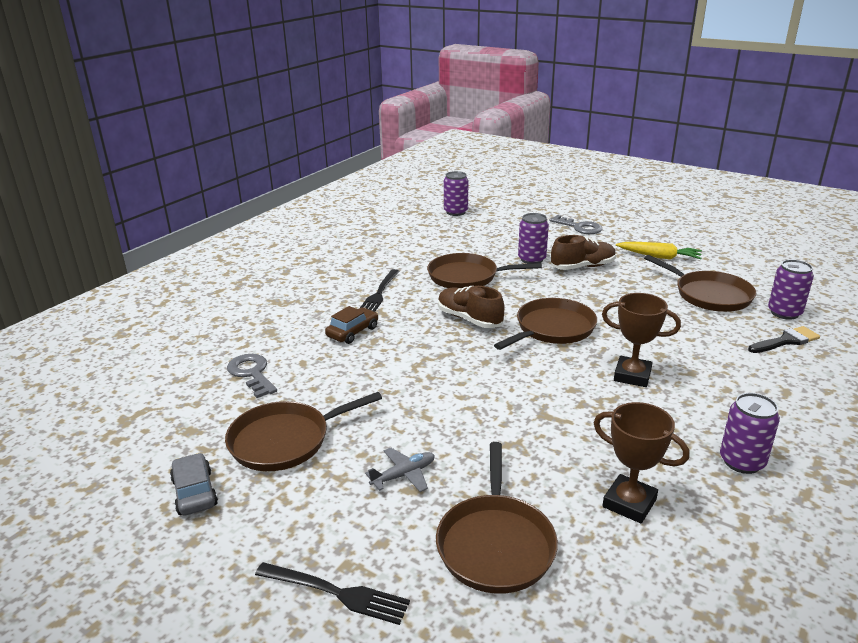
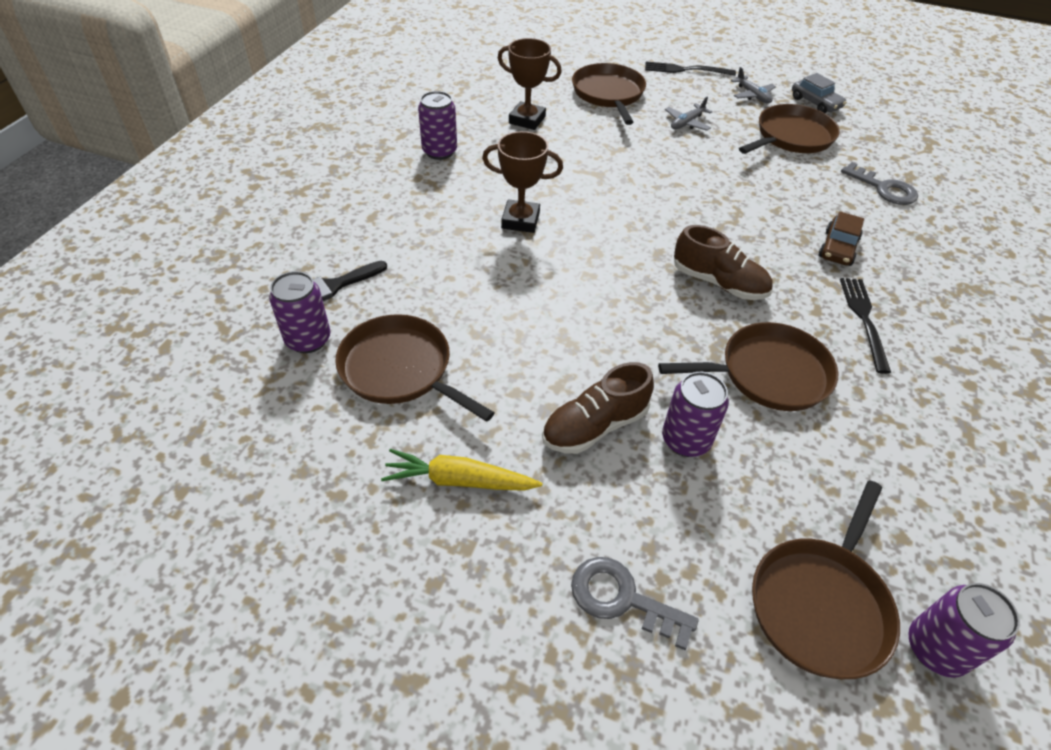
camera: 165 degrees right, 20 degrees up
brown pan [494,298,597,350] -> brown pan moved to [752,480,900,679]
none -> grey plane [731,67,776,103]

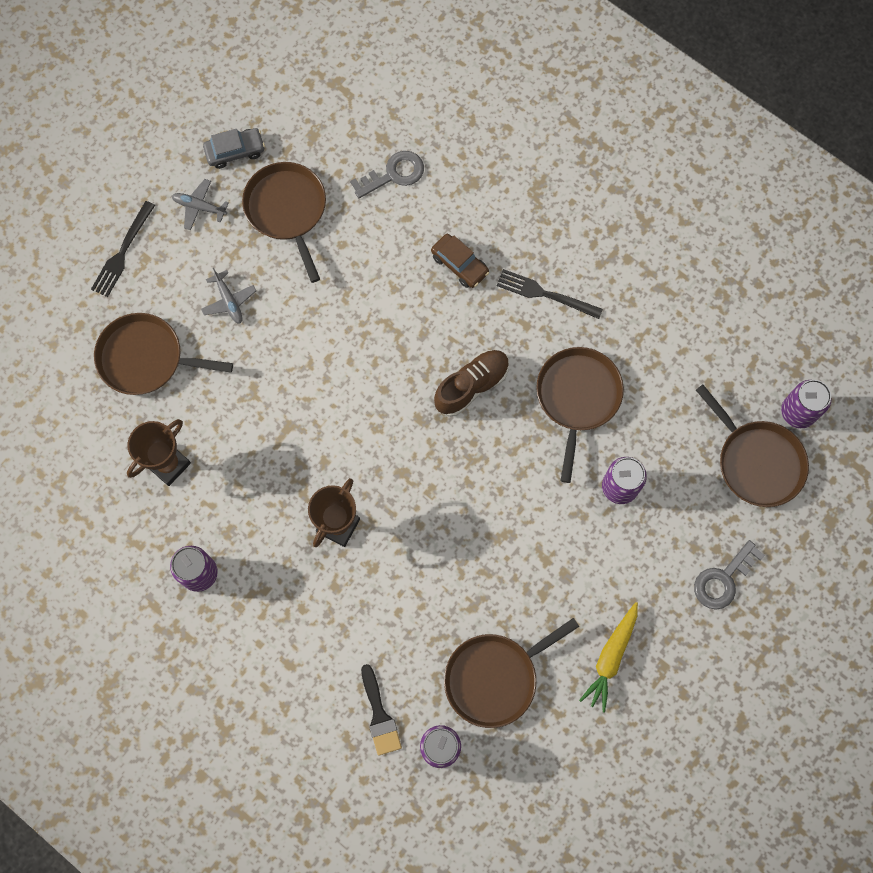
camera: 70 degrees left, 25 degrees up
brown shoe [542,362,654,454] -> none
grey plane [731,67,776,103] -> grey plane turned 150 degrees counterclockwise [172,179,229,230]

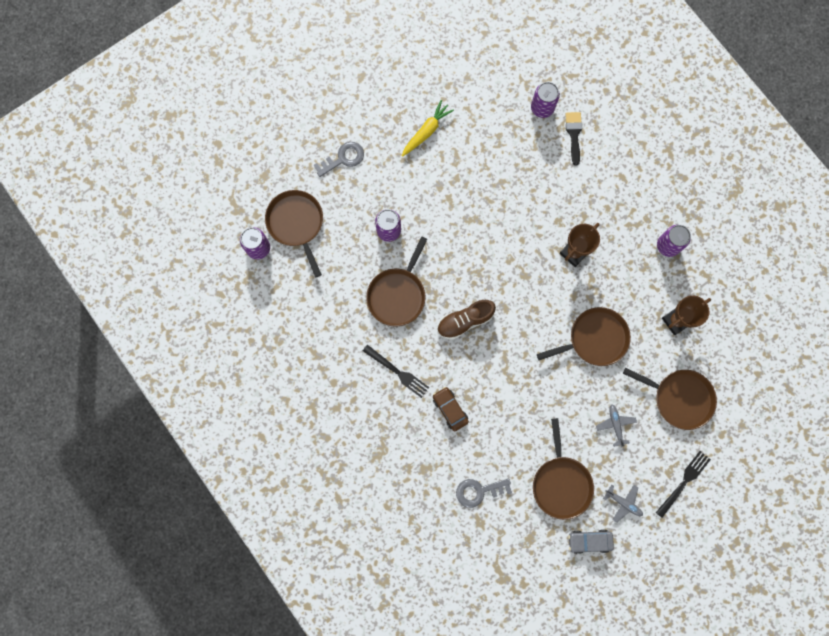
camera: 165 degrees left, 5 degrees up
brown pan [444,618,579,728] -> brown pan moved to [537,307,631,366]

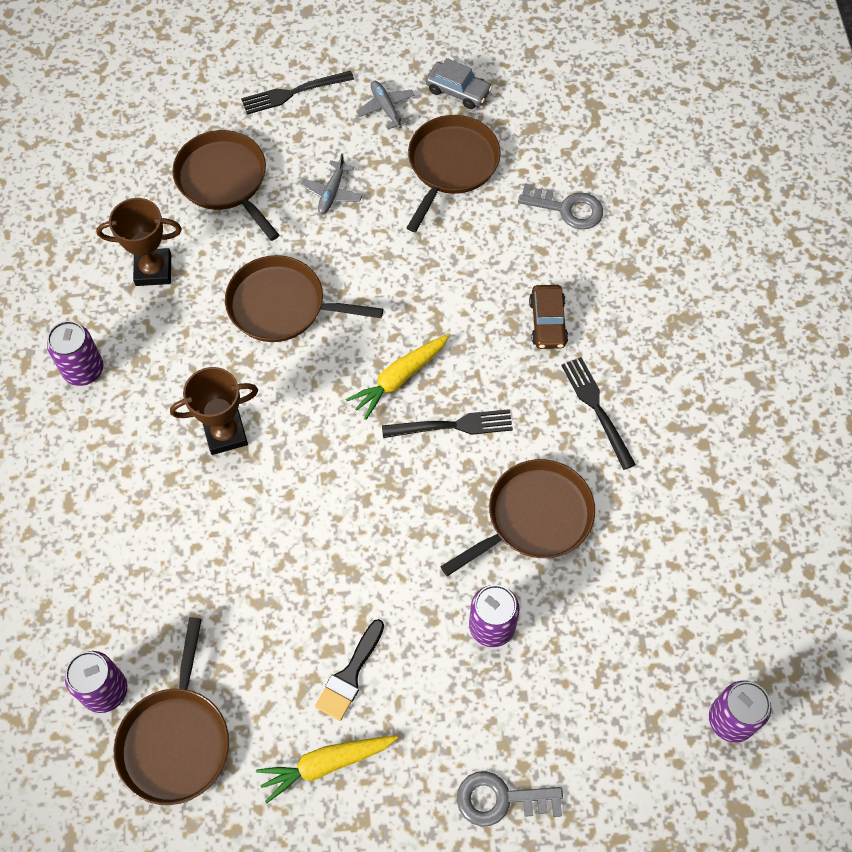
camera: 150 degrees left, 15 degrees down
brown pan [265,190,323,277] -> brown pan moved to [114,617,229,805]
brown shoe [437,300,496,340] -> black fork [382,409,513,438]
black brush [565,112,582,166] -> black brush moved to [315,619,384,721]
none -> yellow carrot [346,334,450,420]

